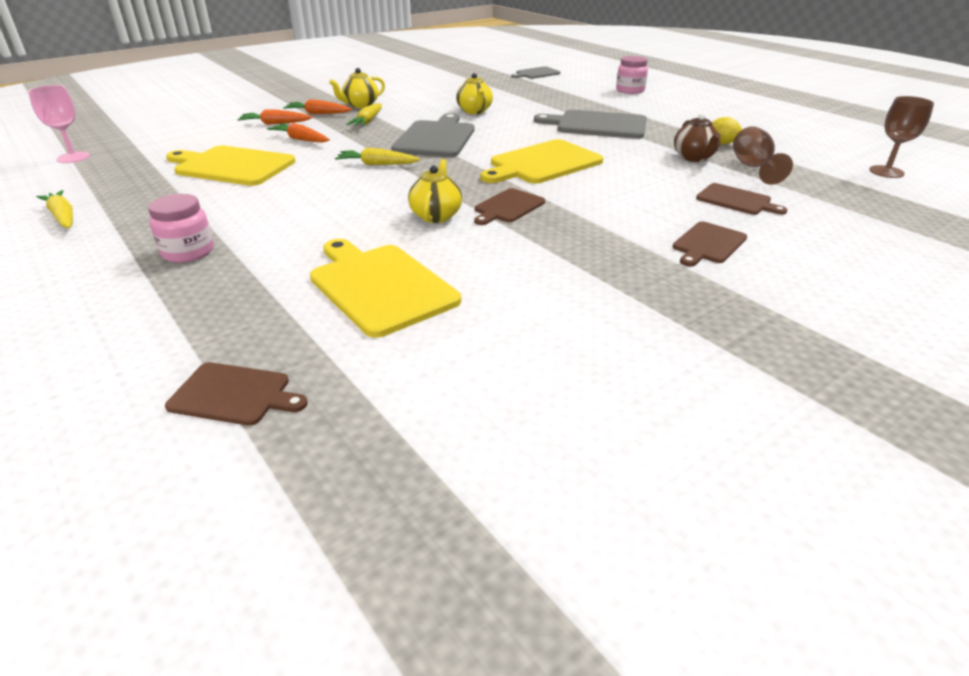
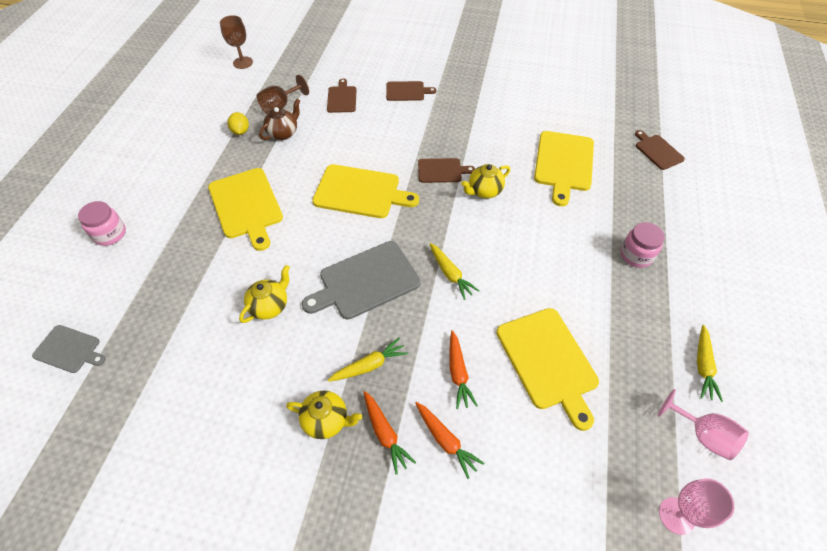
camera: 130 degrees left, 20 degrees up
grey cutting board [534,110,647,139] -> yellow cutting board [208,168,283,251]
none -> pink goblet [657,389,749,460]

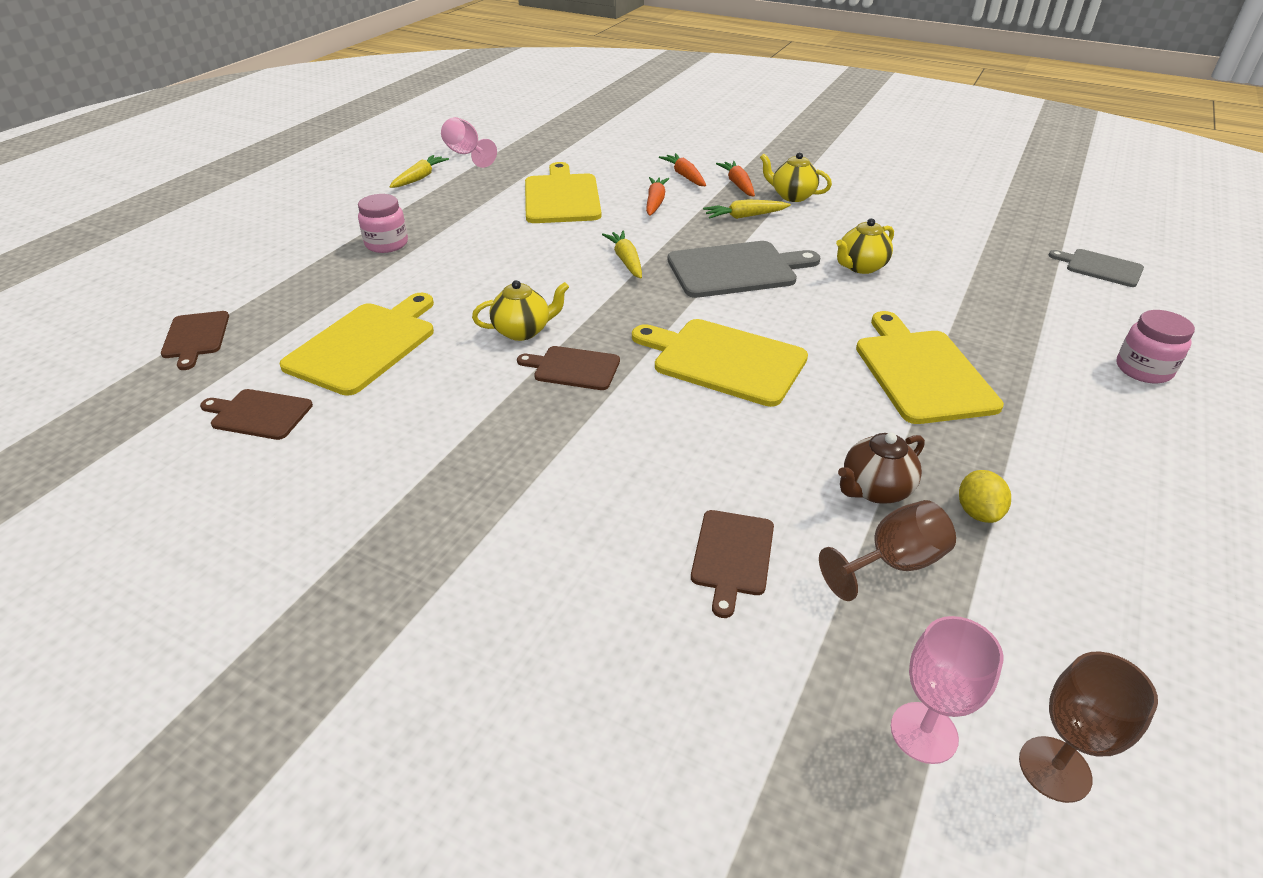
camera: 165 degrees left, 15 degrees down
brown cutting board [386,81,436,101] -> brown cutting board moved to [200,389,313,440]
pink goblet [659,478,734,535] -> pink goblet moved to [891,616,1003,764]

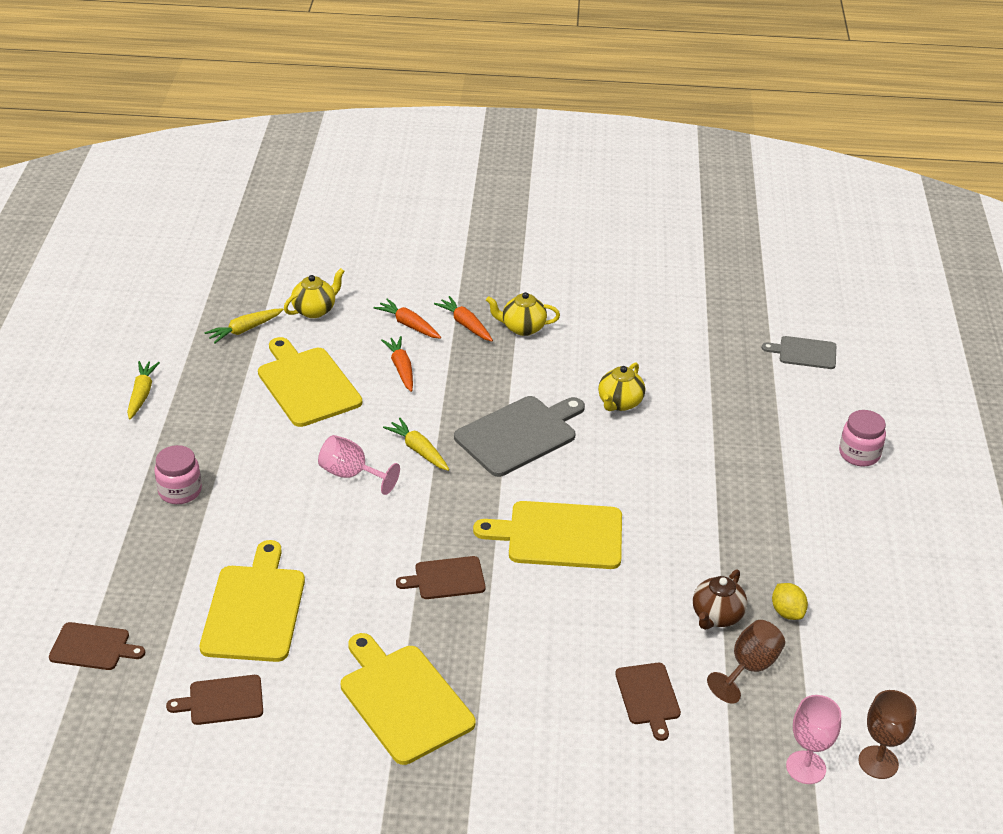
camera: 25 degrees left, 0 degrees up
brown cutting board [161,311,229,370] -> brown cutting board turned 45 degrees counterclockwise [49,622,145,670]
pink goblet [441,117,497,168] -> pink goblet moved to [318,435,400,495]
yellow teapot [472,280,569,341] -> yellow teapot moved to [284,268,344,318]
yellow carrot [703,199,791,219] -> yellow carrot moved to [204,308,284,344]
yellow cutting board [856,311,1004,424] -> yellow cutting board moved to [341,633,475,765]

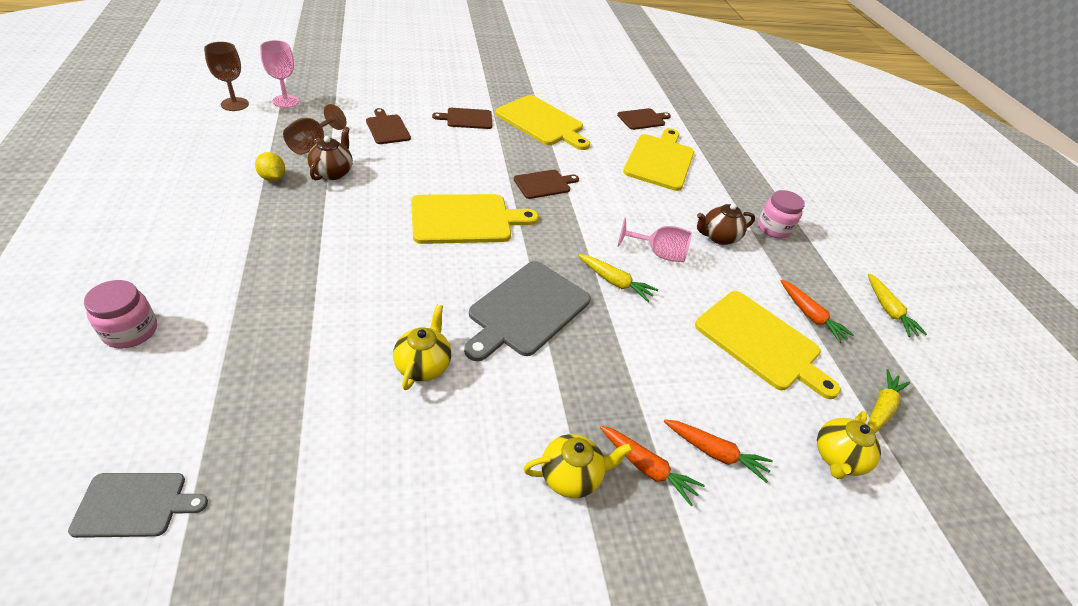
camera: 160 degrees right, 5 degrees up
brown cutting board [49,622,145,670] -> brown cutting board moved to [432,108,492,129]
yellow cutting board [200,540,305,662] -> yellow cutting board turned 150 degrees counterclockwise [623,128,694,191]
orange carrot [381,336,413,392] -> orange carrot moved to [780,279,854,343]
none -> brown teapot [697,203,755,245]

